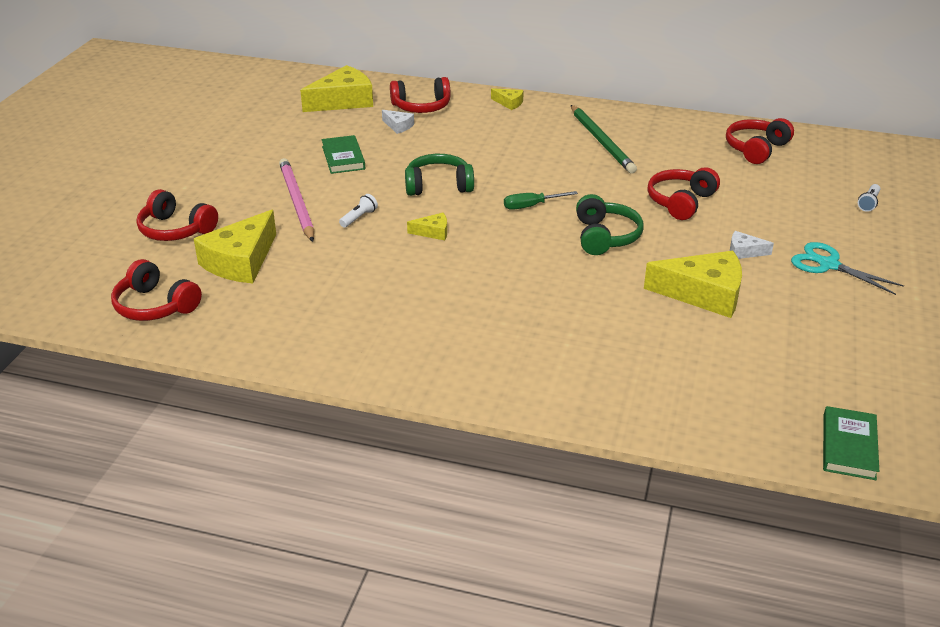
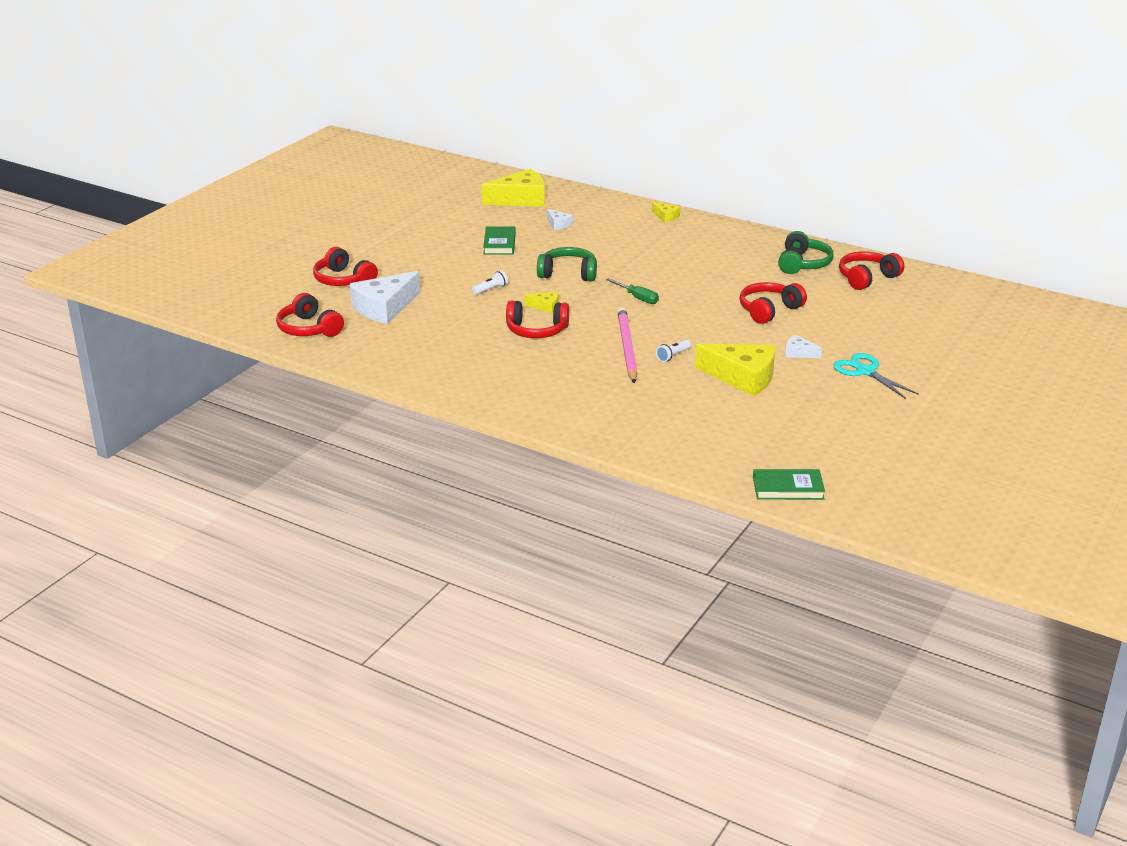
camera: 15 degrees right, 5 degrees down
yellow cheese [194,210,276,283] -> white cheese [350,271,420,324]
pink pencil [279,158,314,242] -> pink pencil moved to [617,307,638,384]
red headphones [390,77,451,113] -> red headphones moved to [506,300,569,338]
green screwdriver [504,191,578,210] -> green screwdriver turned 135 degrees counterclockwise [606,278,659,304]
green pencil [571,105,637,174] -> none
green headphones [576,194,643,255] -> green headphones moved to [778,231,834,274]
green book [823,406,879,480] -> green book turned 60 degrees clockwise [753,469,825,500]
white flashlight [858,184,880,212] -> white flashlight moved to [656,340,691,362]

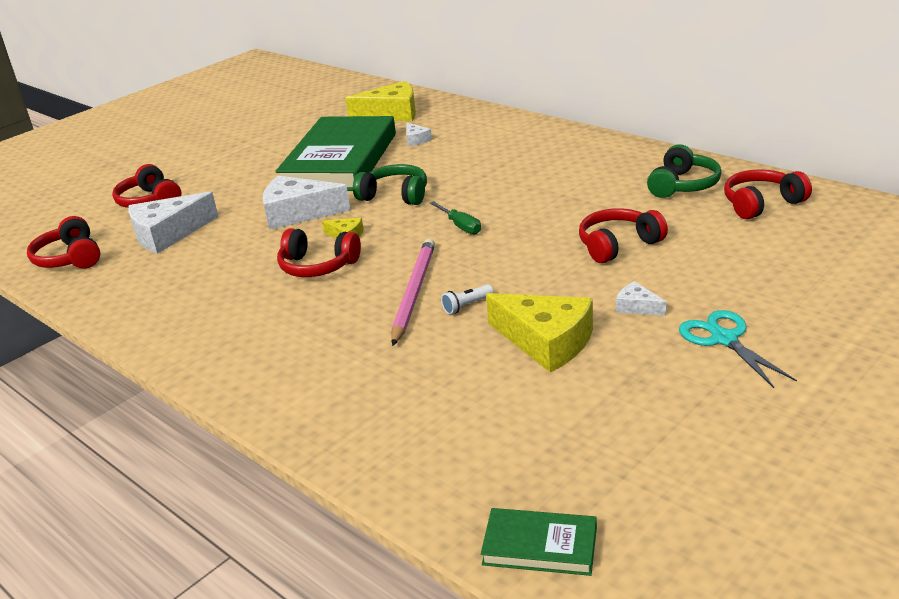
camera: 15 degrees right, 0 degrees up
white flashlight [472,270,508,295] -> white cheese [263,176,351,230]
green book [483,226,516,255] -> green book [276,116,396,191], size x2.40
yellow cheese [652,202,680,222] -> none

